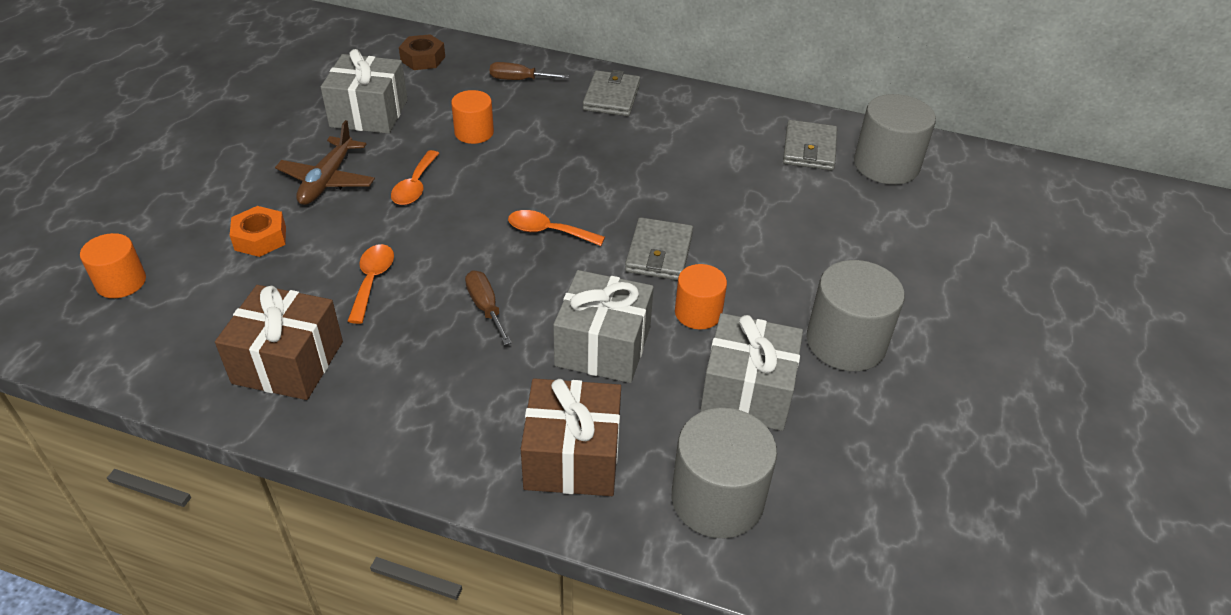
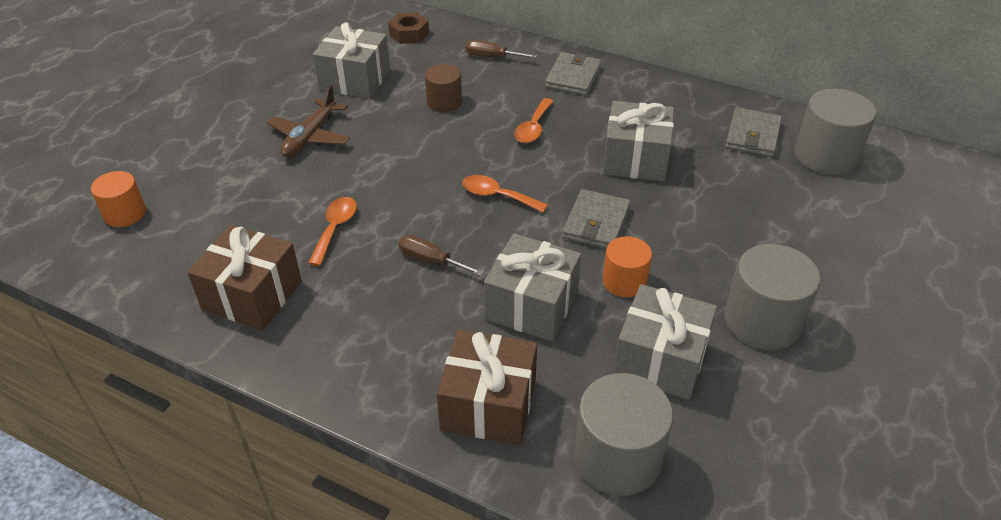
camera: 10 degrees right, 0 degrees up
orange nut [230,206,286,257] -> none
orange spoon [391,150,440,205] -> orange spoon moved to [514,98,554,143]
orange cylinder [451,90,494,144] -> brown cylinder [425,64,462,112]
brown screwdriver [465,270,512,345] -> brown screwdriver turned 45 degrees counterclockwise [399,235,484,276]
none -> grey gift [603,101,674,181]

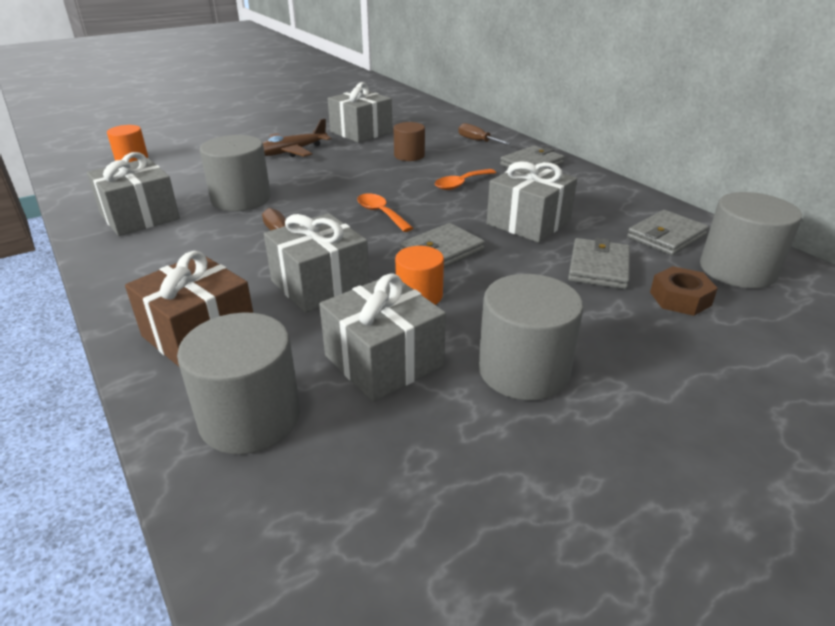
camera: 30 degrees right, 10 degrees down
brown gift [187,225,302,330] -> grey gift [87,152,180,236]
orange spoon [308,197,357,266] -> grey cylinder [200,135,271,211]
brown nut [388,13,429,44] -> brown nut moved to [650,266,718,316]
none -> grey wallet [568,238,630,289]

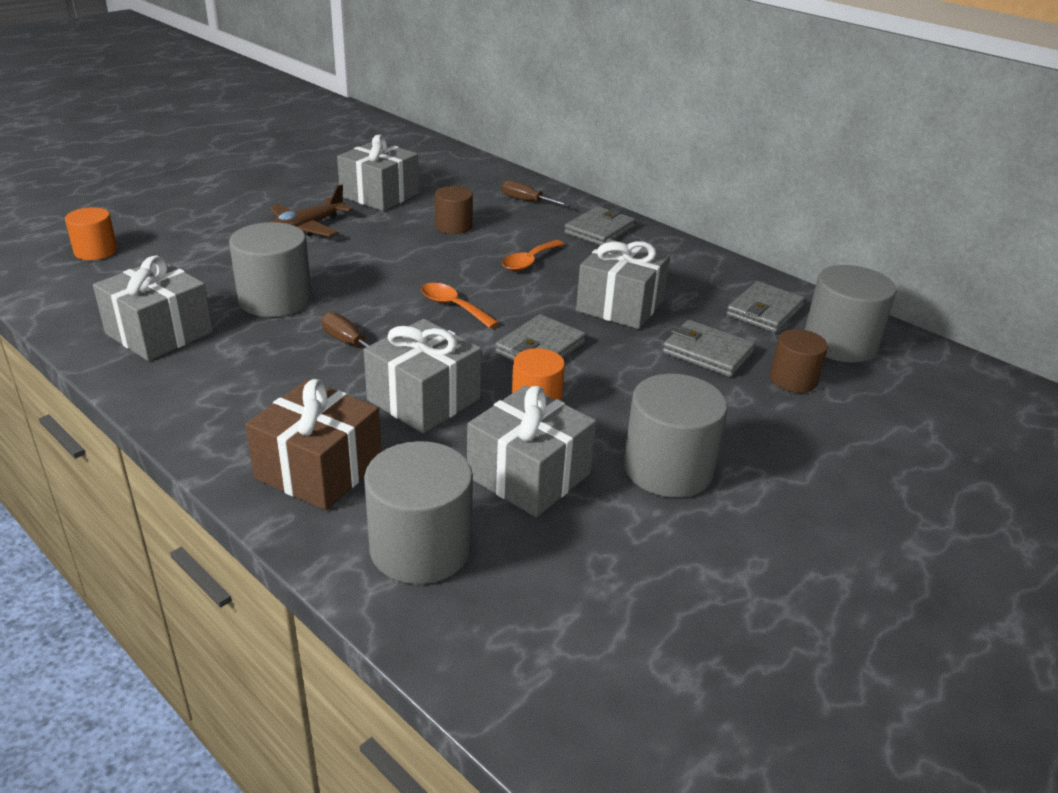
camera: 15 degrees left, 0 degrees up
grey wallet [568,238,630,289] -> grey wallet turned 60 degrees counterclockwise [662,320,755,377]
brown nut [650,266,718,316] -> brown cylinder [770,329,828,393]

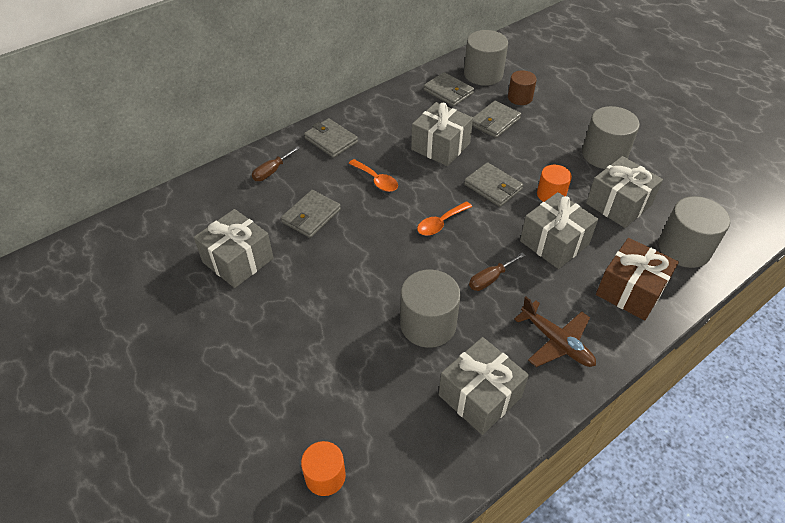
camera: 80 degrees left, 15 degrees up
brown plane [269,184,353,237] -> brown plane moved to [514,297,596,367]
brown cylinder [435,186,473,234] -> grey wallet [281,190,341,238]

